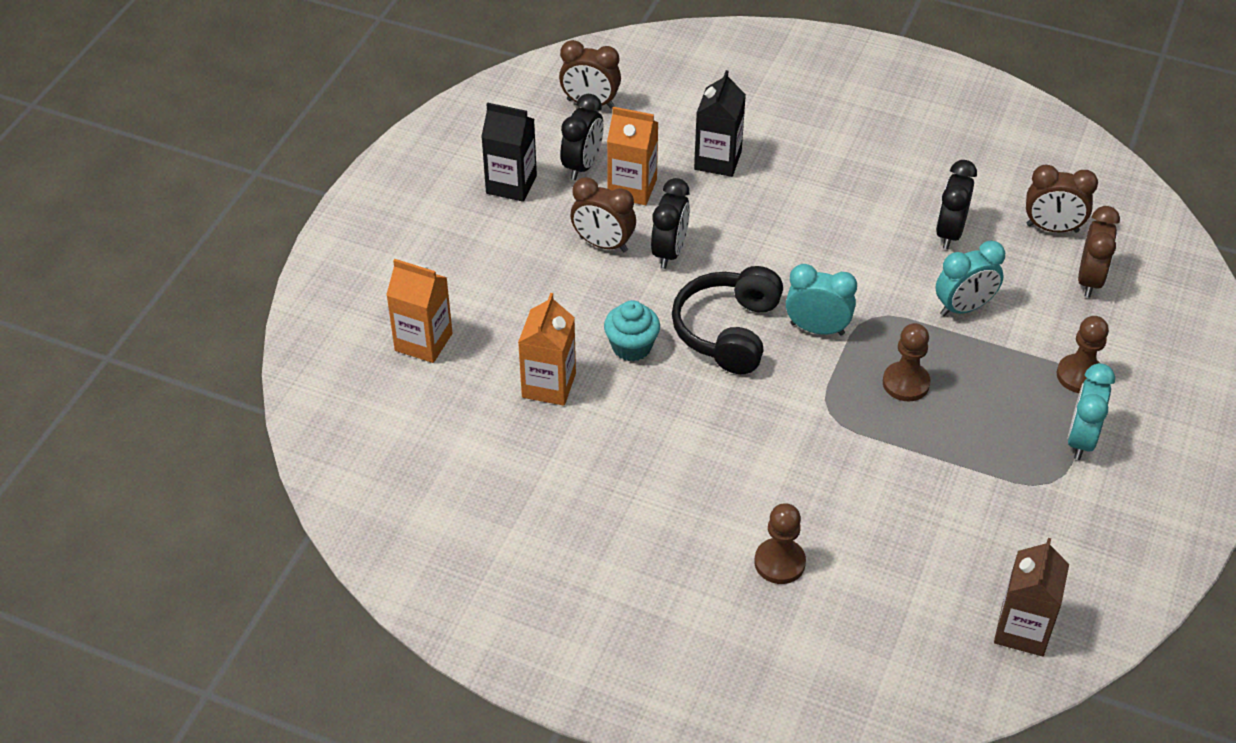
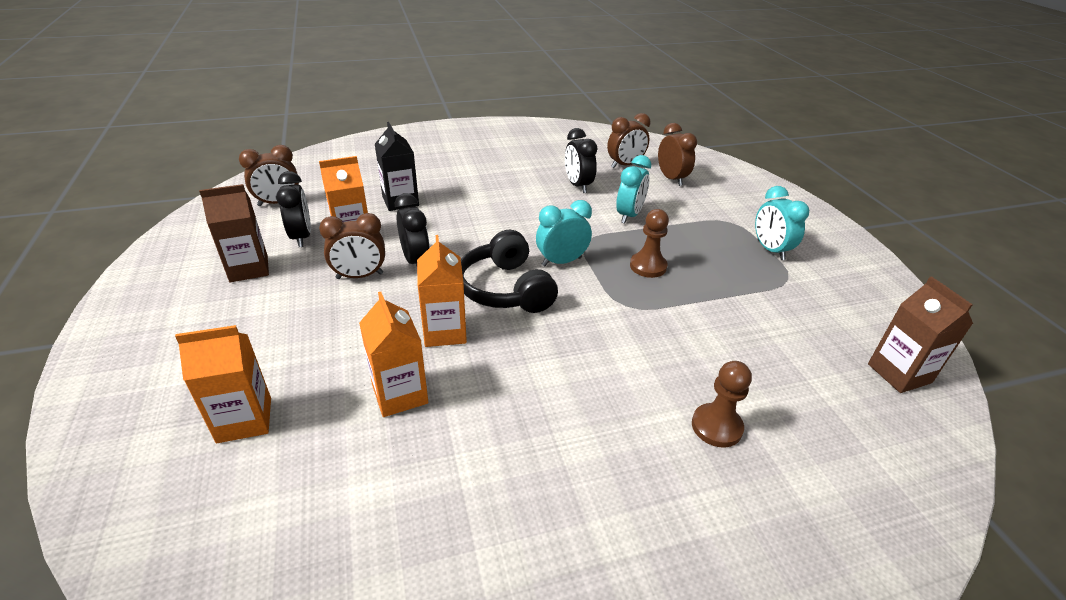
camera: 40 degrees left, 10 degrees down
black carton [481,102,537,202] -> brown carton [199,184,269,282]
turquoise cupcake [604,300,660,361] -> orange carton [417,235,467,347]
brown pawn [1057,316,1109,393] -> none

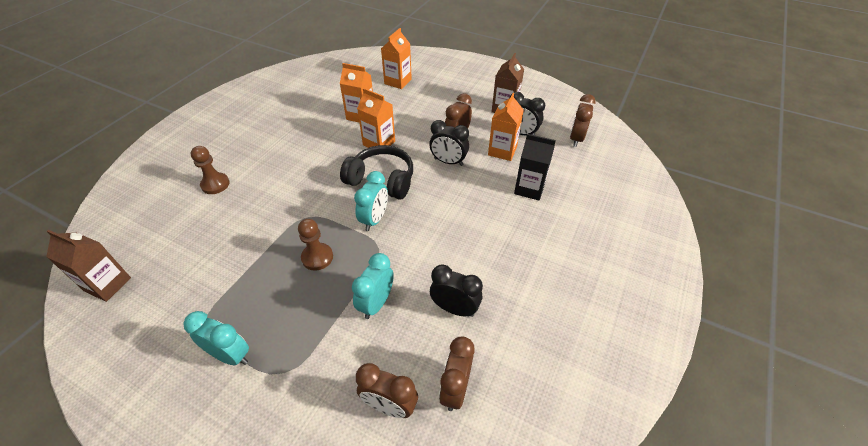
camera: 135 degrees right, 10 degrees up
turquoise clock [616,155,651,223] -> turquoise clock turned 45 degrees clockwise [352,253,394,319]

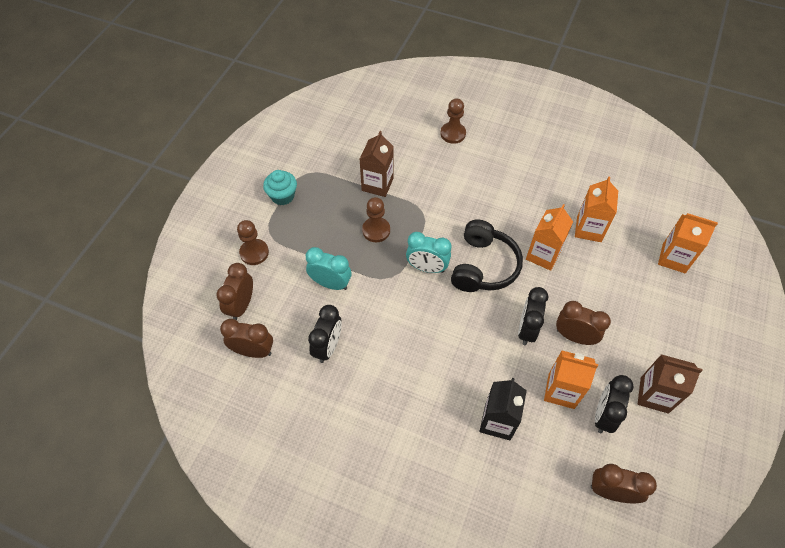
camera: 85 degrees right, 10 degrees up
brown carton [46,230,131,302] -> brown carton moved to [359,131,394,197]
turquoise clock [183,311,249,366] -> turquoise cupcake [263,170,297,205]
none -> brown pawn [237,220,269,265]

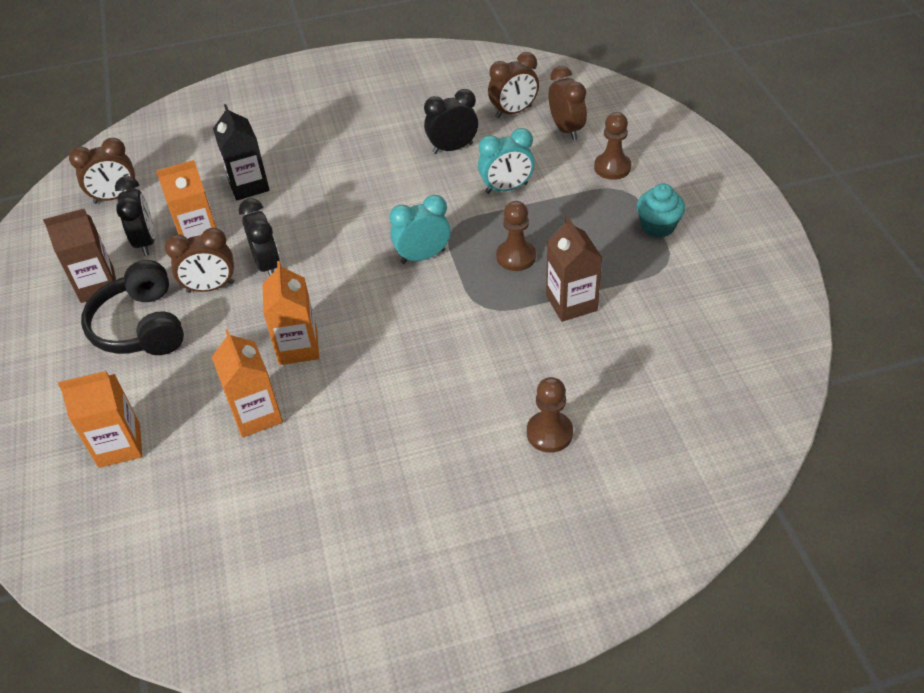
camera: 145 degrees right, 10 degrees down
black clock [308,305,342,363] -> black clock turned 90 degrees clockwise [424,89,478,154]
black headphones [451,220,523,292] -> black headphones moved to [81,260,184,355]

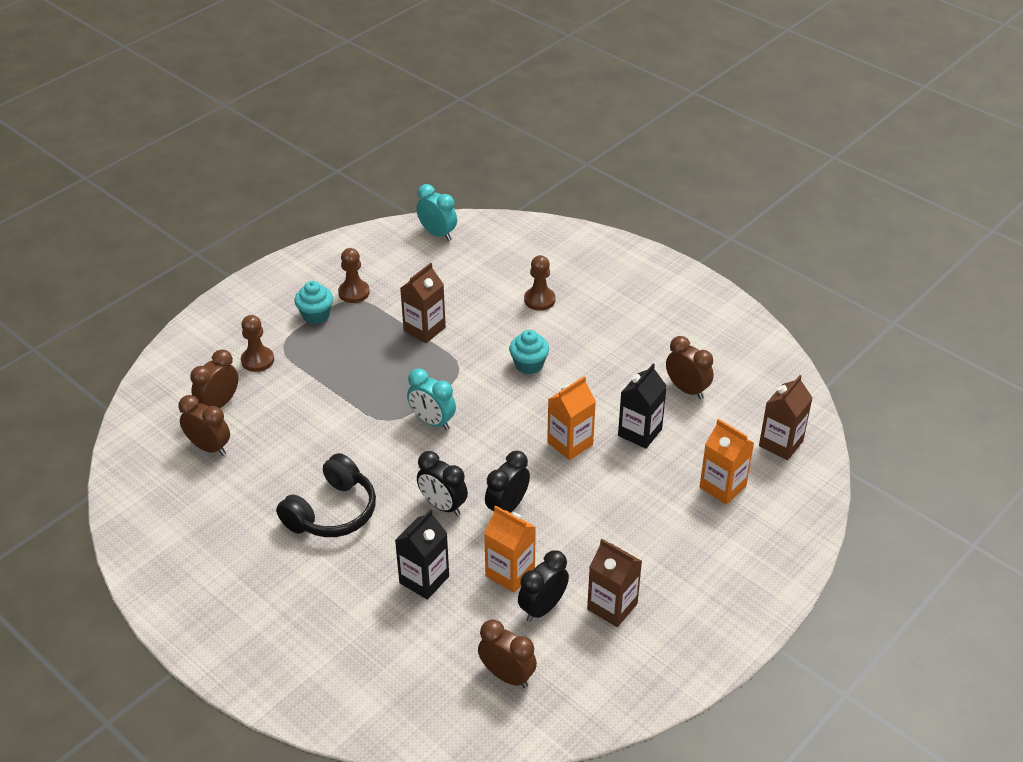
camera: 125 degrees left, 5 degrees down
black headphones [81,260,184,355] -> black headphones moved to [276,453,376,537]
brown clock [164,228,234,293] -> brown clock moved to [666,336,713,399]
orange carton [212,330,283,438] -> black carton [618,364,667,449]
black clock [424,89,478,154] -> black clock moved to [417,451,468,516]
turquoise clock [478,128,535,194] -> turquoise clock moved to [416,184,457,241]
brown pawn [496,201,536,271] -> brown pawn moved to [338,248,370,303]
none -> turquoise cupcake [509,330,549,374]
none -> brown carton [759,375,812,460]

